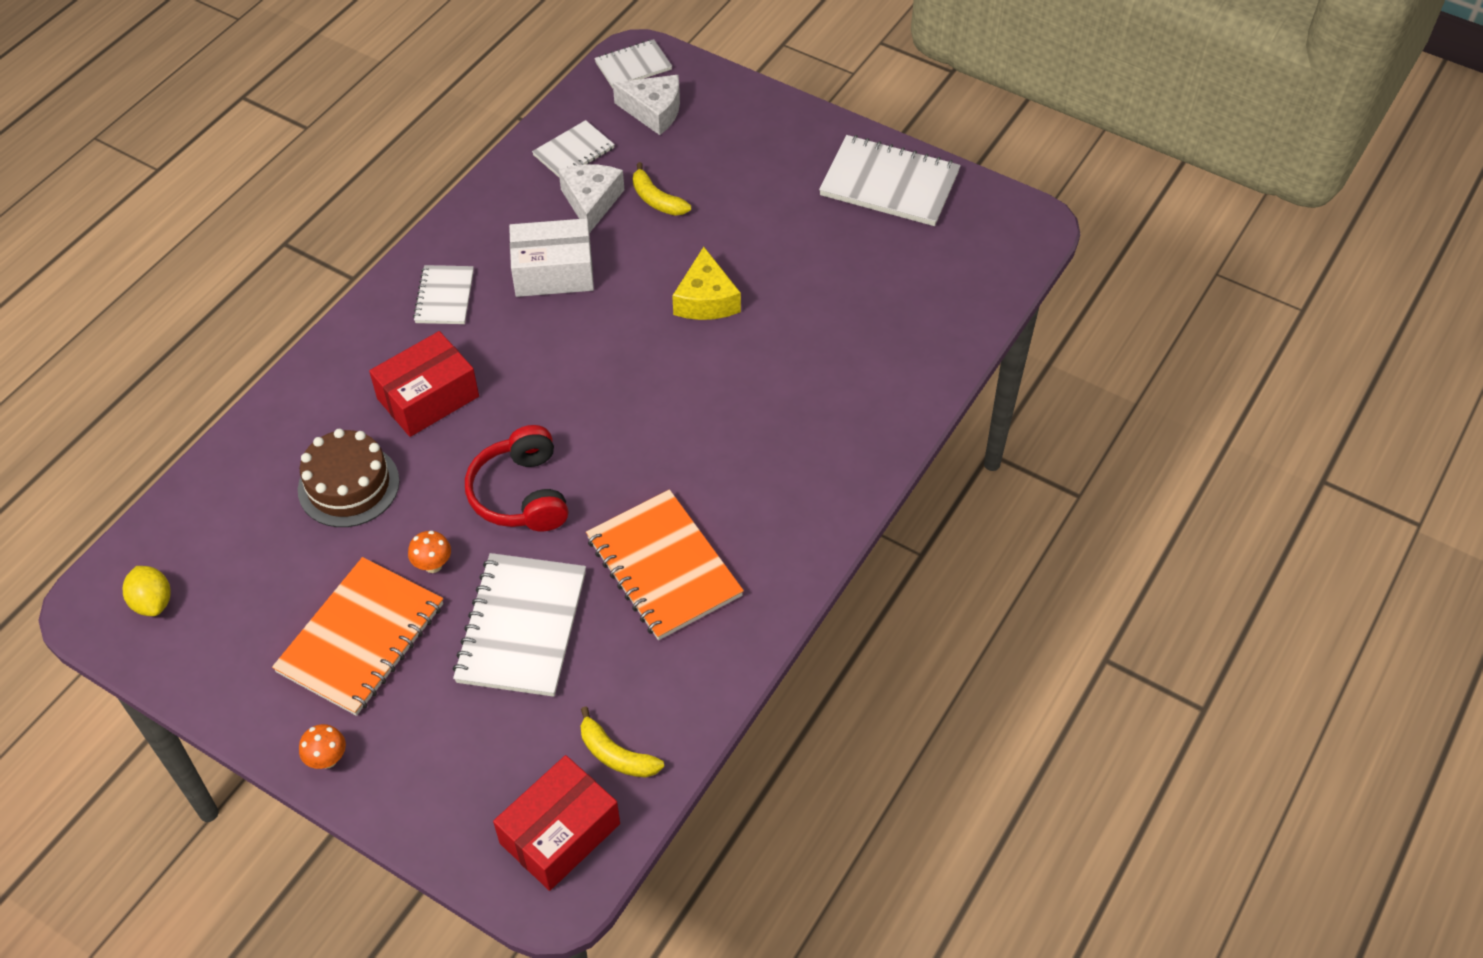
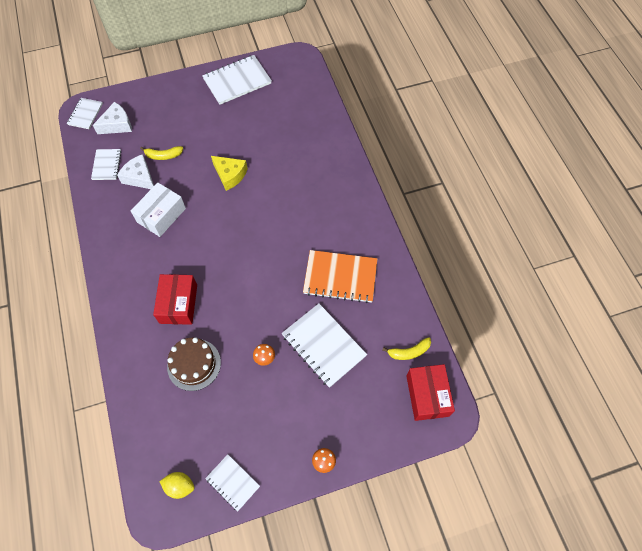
camera: 50 degrees left, 10 degrees up
orange notebook [272,557,443,716] -> none
white notebook [413,265,474,324] -> white notebook moved to [205,454,260,512]
red headphones [465,425,569,532] -> none

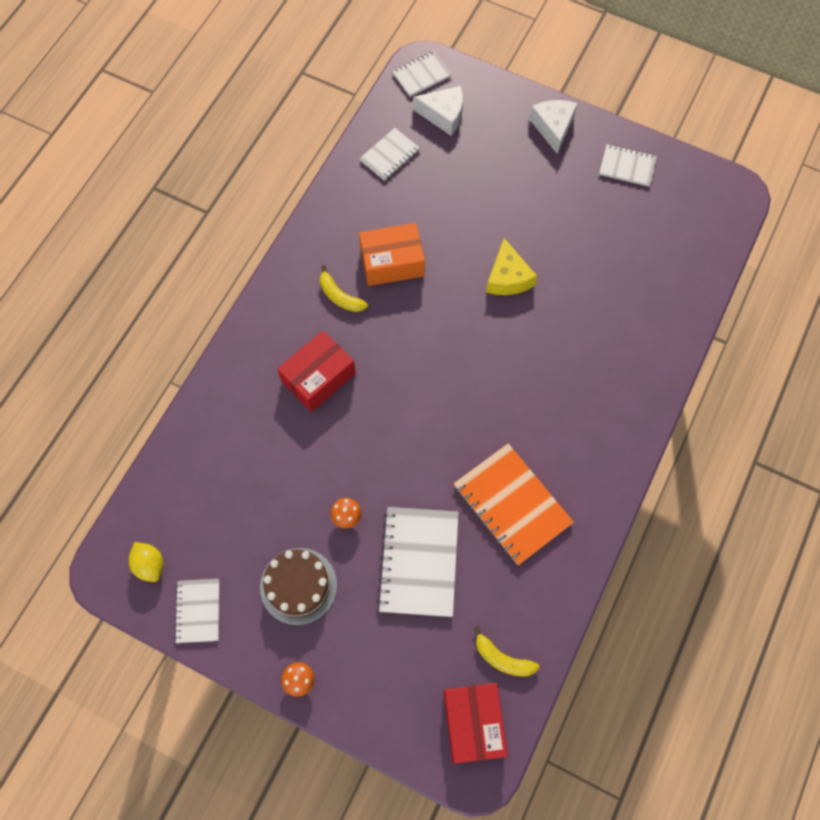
camera: 45 degrees right, 5 degrees up
white cheese [117,154,154,189] -> white cheese moved to [529,100,578,154]
white box [131,182,186,237] -> orange box [359,223,425,286]
yellow banana [140,146,183,160] -> yellow banana moved to [320,265,368,312]
brown cake [167,337,221,391] -> brown cake moved to [260,548,337,625]
white notebook [202,55,272,105] -> white notebook [599,144,657,187], size x0.57
red box [406,364,455,421] -> red box turned 45 degrees counterclockwise [444,683,508,764]

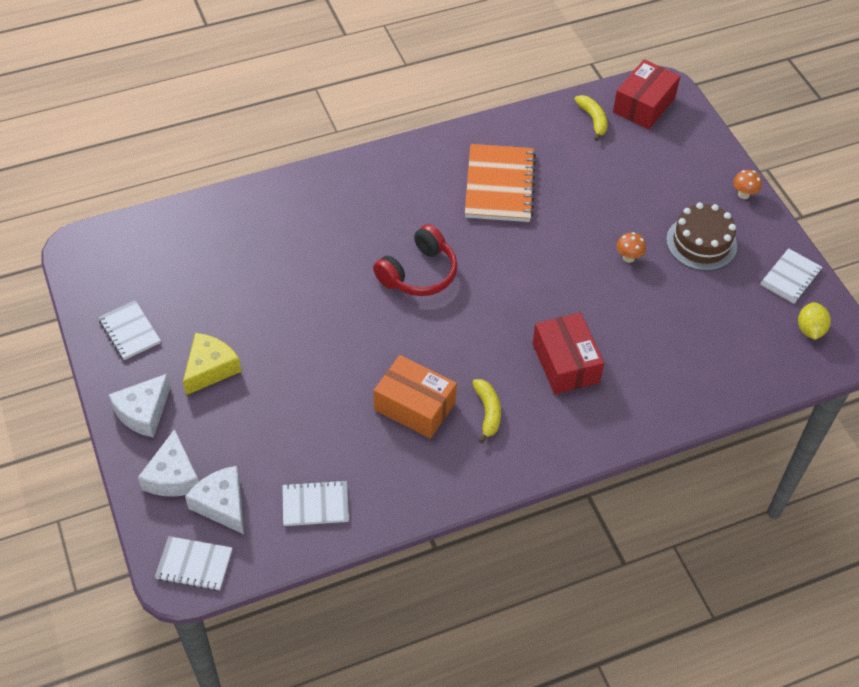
camera: 140 degrees left, 15 degrees down
red box [277,331,356,412] -> red box turned 75 degrees clockwise [532,313,604,394]
white notebook [377,507,459,617] -> none
yellow cheese [486,238,537,295] -> yellow cheese moved to [183,333,242,395]
none -> white cheese [138,429,199,496]
none -> red headphones [373,224,457,296]

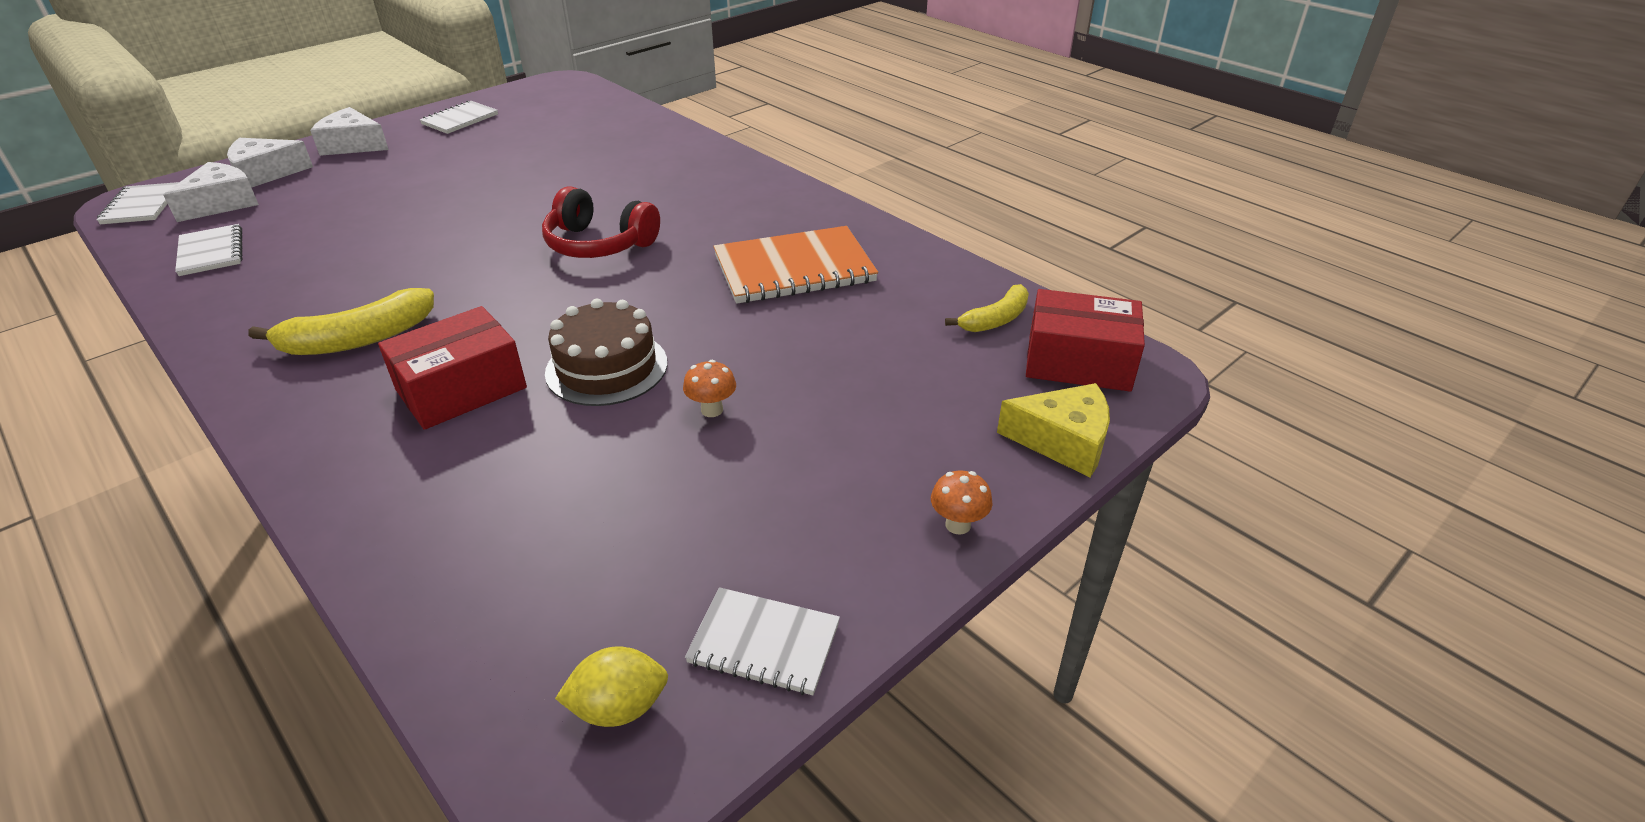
camera: 70 degrees right, 15 degrees down
yellow cheese [183,333,242,395] -> yellow cheese moved to [997,383,1110,477]
orange box [374,355,457,439] -> none
yellow banana [472,379,501,443] -> yellow banana [248,288,434,355], size x1.57
brown cake [666,202,737,271] -> brown cake moved to [545,299,667,406]

